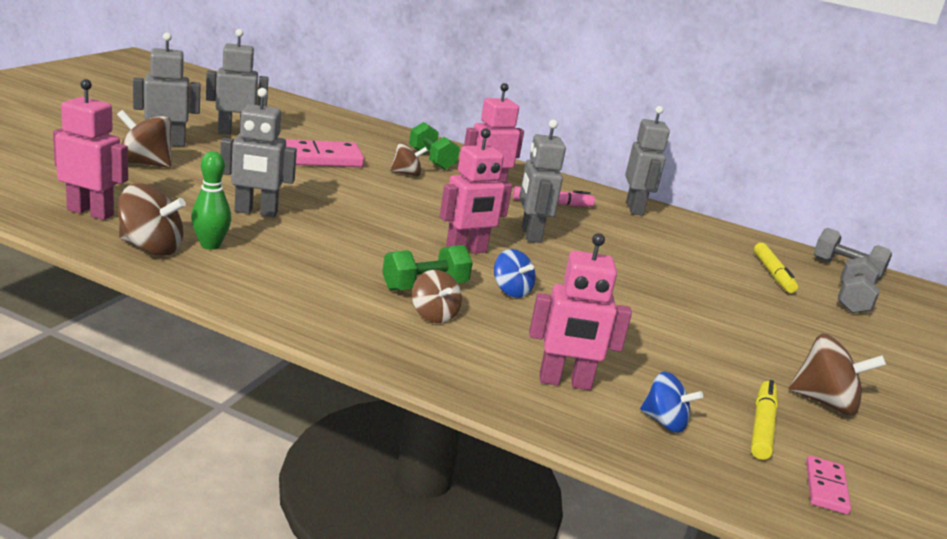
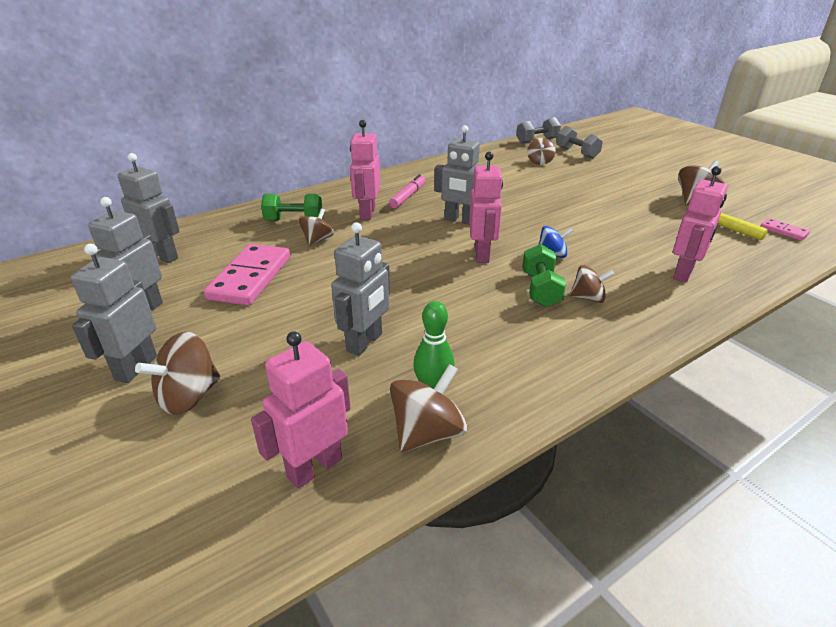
camera: 55 degrees left, 10 degrees up
grey robot [625,106,670,216] -> grey robot moved to [118,153,180,263]
blue spinning top [640,371,703,433] -> none
yellow marker [754,243,798,293] -> brown spinning top [527,138,556,165]

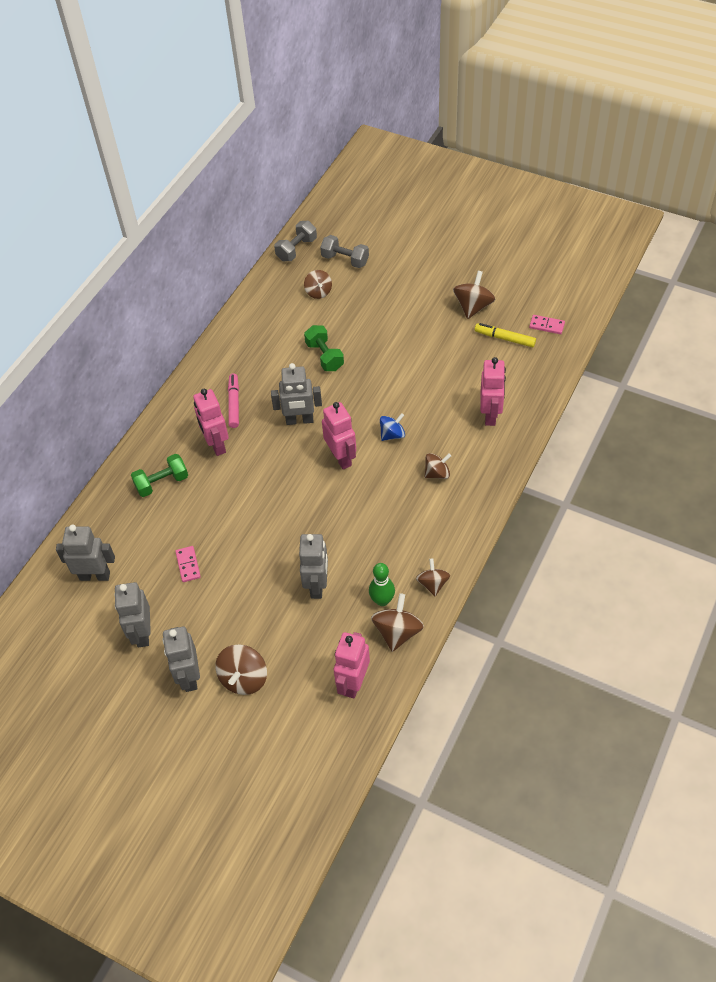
camera: 25 degrees left, 20 degrees up
pink domino [204,244,290,305] -> pink domino [175,546,201,582], size x0.48
brown spinning top [299,208,334,246] -> brown spinning top moved to [416,558,450,596]
green dumbbell [522,244,566,307] -> green dumbbell moved to [304,325,344,371]

